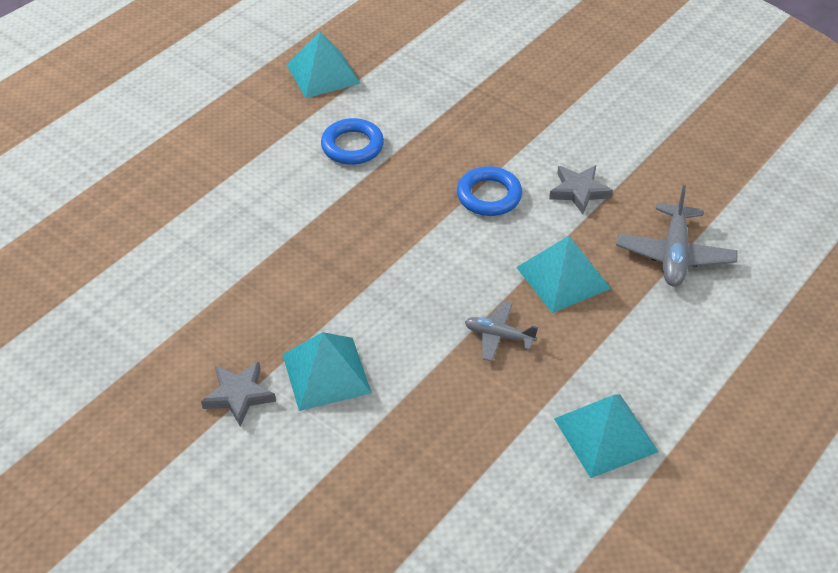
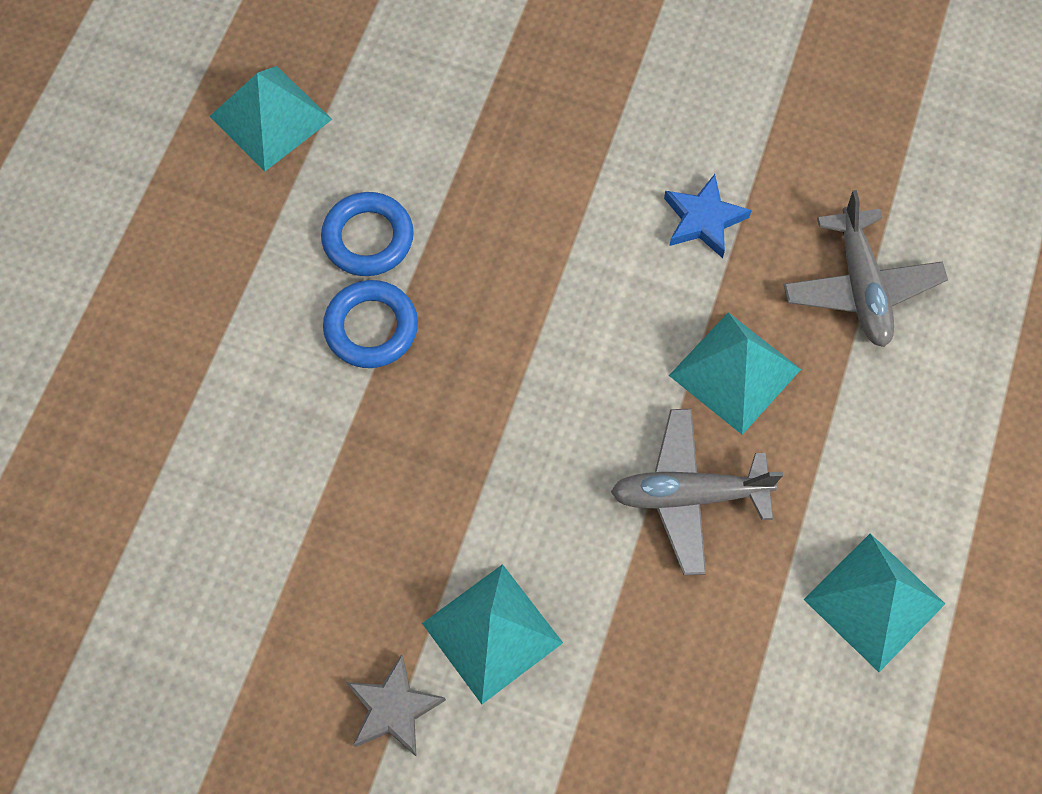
camera: 20 degrees left, 20 degrees up
blue ring [457,166,522,216] -> blue ring moved to [323,280,418,368]
grey plane [465,301,538,361] -> grey plane [611,409,783,575], size x1.62
grey star [549,165,613,214] -> blue star [664,174,752,258]

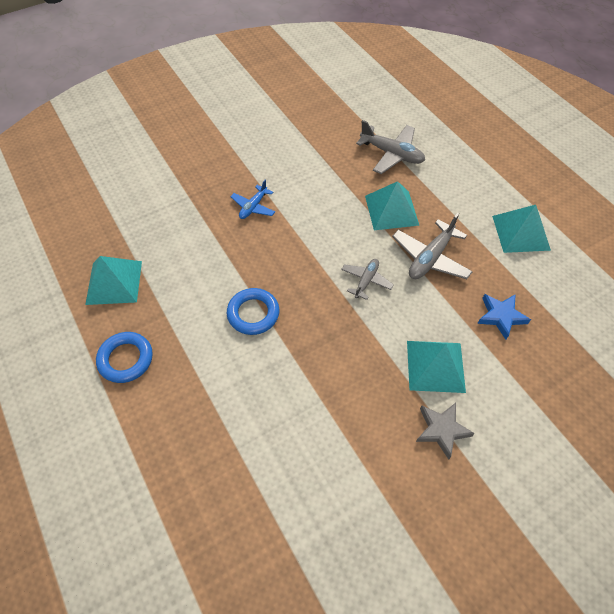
camera: 50 degrees left, 10 degrees down
blue ring [321,192,414,276] -> blue ring moved to [96,332,153,383]
blue star [664,174,752,258] -> blue star moved to [477,294,531,339]
none -> blue plane [230,180,275,219]
none -> grey plane [341,259,394,300]

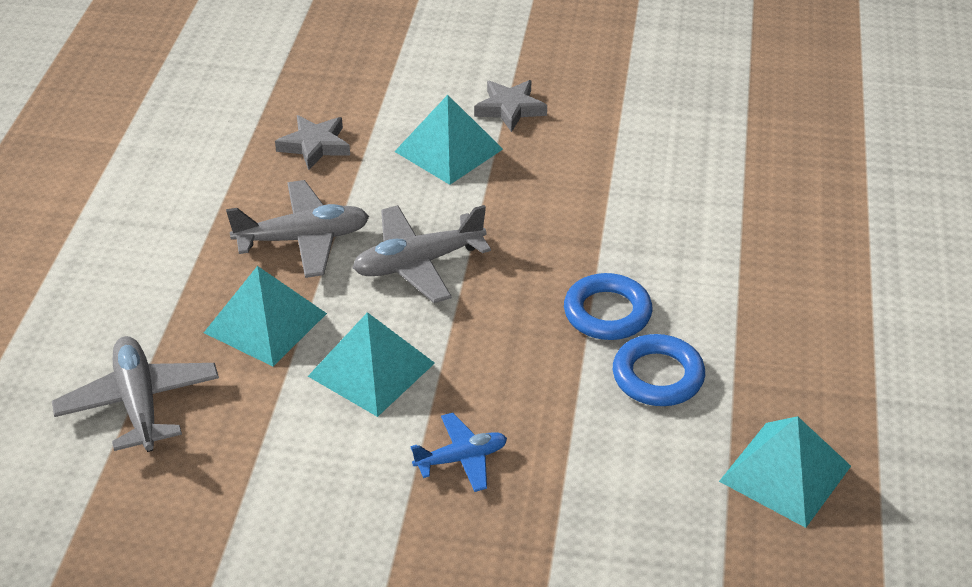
camera: 140 degrees left, 15 degrees down
blue ring [96,332,153,383] -> blue ring moved to [613,334,705,406]
grey plane [341,259,394,300] -> grey plane [353,205,491,303], size x1.62
blue star [477,294,531,339] -> grey star [275,115,350,170]
turquoise pyramid [492,205,551,253] -> turquoise pyramid moved to [308,312,435,417]

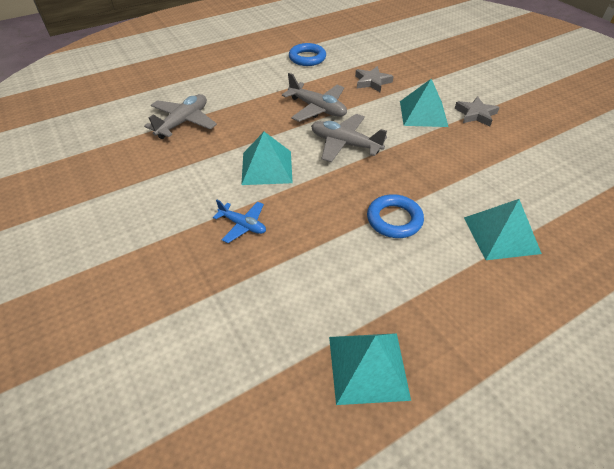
camera: 50 degrees right, 5 degrees up
turquoise pyramid [204,266,327,366] -> turquoise pyramid moved to [464,199,542,260]
blue ring [613,334,705,406] -> blue ring moved to [289,43,326,66]

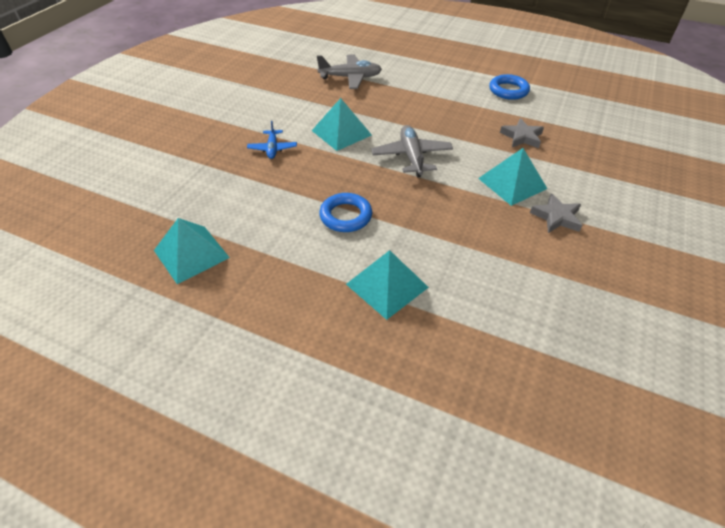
camera: 55 degrees right, 0 degrees up
grey plane [282,73,347,122] -> none

